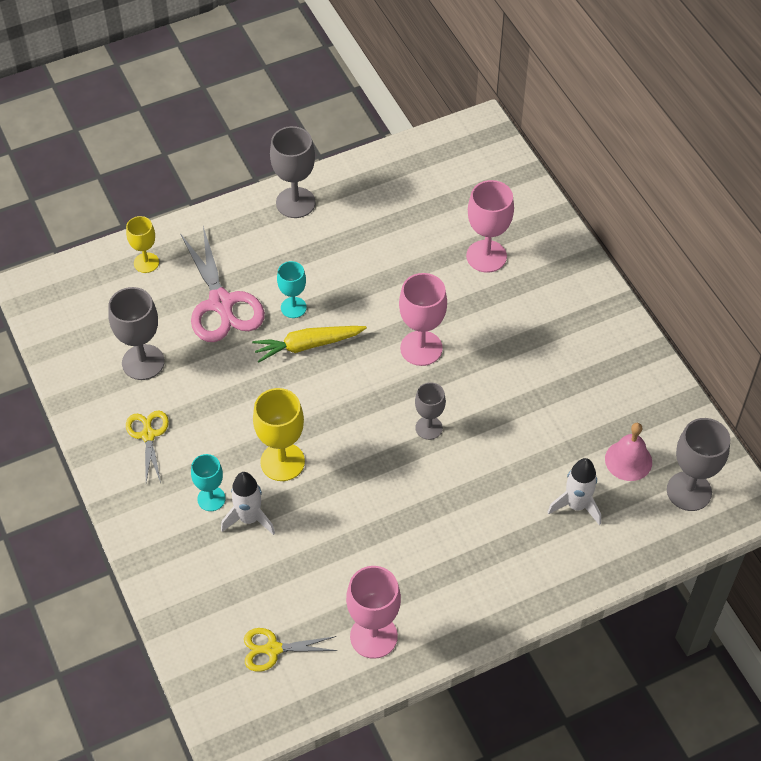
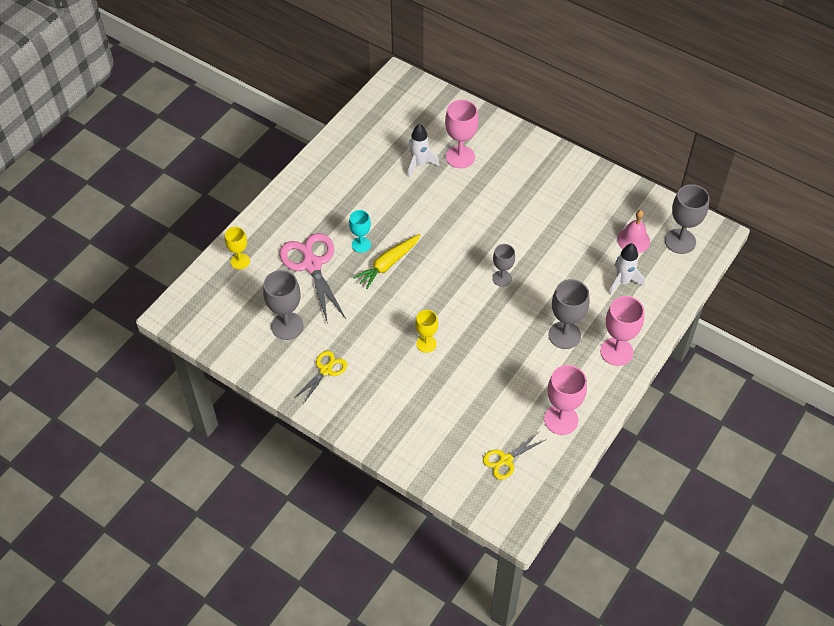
camera: 30 degrees left, 0 degrees up
yellow scissors [126,410,169,483] -> yellow scissors turned 75 degrees clockwise [295,351,347,404]
pink scissors [180,226,265,342] -> pink scissors turned 150 degrees counterclockwise [279,233,346,324]
turquoise goblet [191,454,226,511] -> none
white rocket [221,472,275,535] -> white rocket moved to [408,124,439,177]
yellow goblet [253,388,305,481] -> yellow goblet [415,310,438,353], size x0.62
grey goblet [270,126,316,218] -> grey goblet moved to [548,279,590,349]
pink goblet [399,273,447,366] -> pink goblet moved to [600,296,644,366]

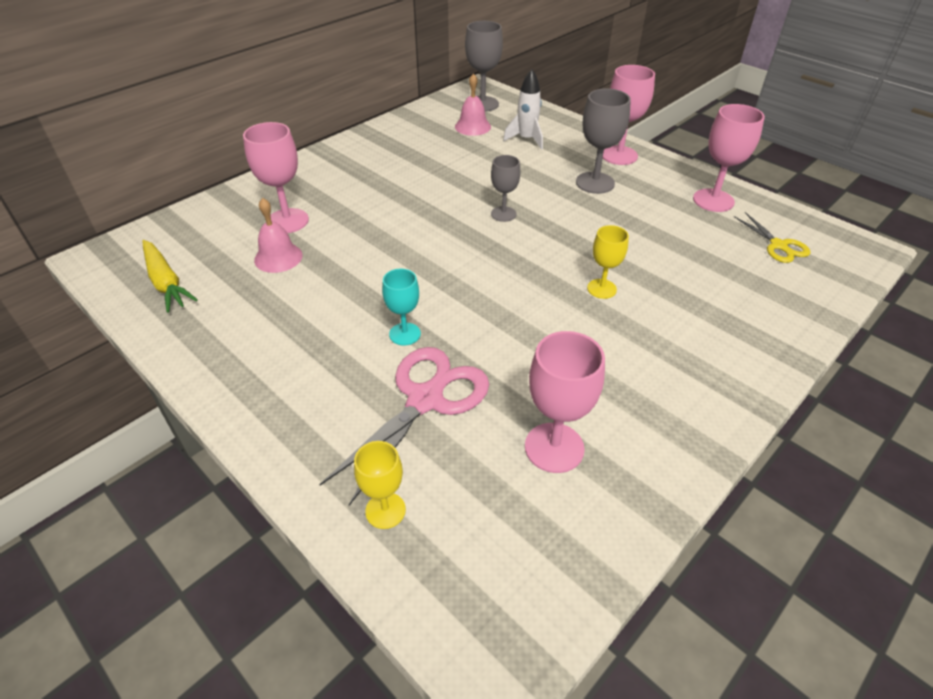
camera: 80 degrees left, 10 degrees down
grey goblet [263,270,304,340] -> pink goblet [525,331,605,473]
pink scissors [279,233,346,324] -> pink scissors turned 135 degrees clockwise [319,347,489,506]
yellow scissors [295,351,347,404] -> none
yellow carrot [353,234,421,289] -> yellow carrot moved to [142,240,198,313]
white rocket [408,124,439,177] -> pink bell [254,198,303,273]

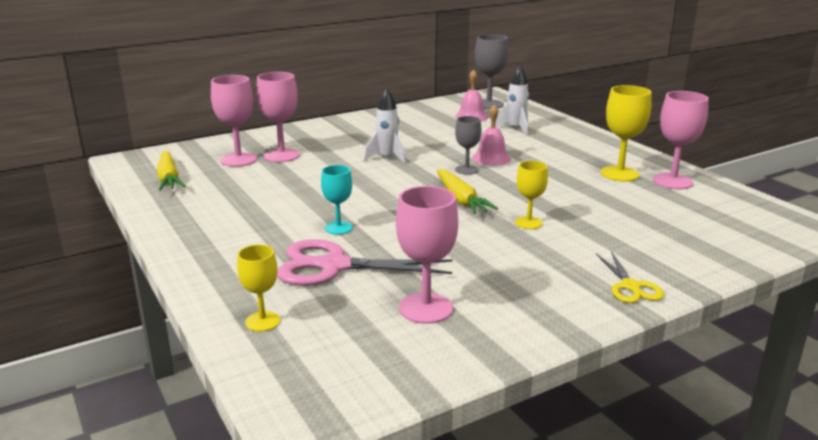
camera: 15 degrees right, 20 degrees down
pink bell [254,198,303,273] -> pink bell moved to [472,105,511,166]
pink scissors [319,347,489,506] -> pink scissors turned 135 degrees counterclockwise [277,239,453,286]
grey goblet [576,89,631,194] -> none
pink goblet [603,65,655,165] -> pink goblet moved to [211,75,257,167]
yellow scissors [734,212,810,263] -> yellow scissors moved to [596,251,664,303]
none -> white rocket [364,88,406,164]
none -> yellow carrot [437,169,498,214]
none -> yellow goblet [601,85,652,182]

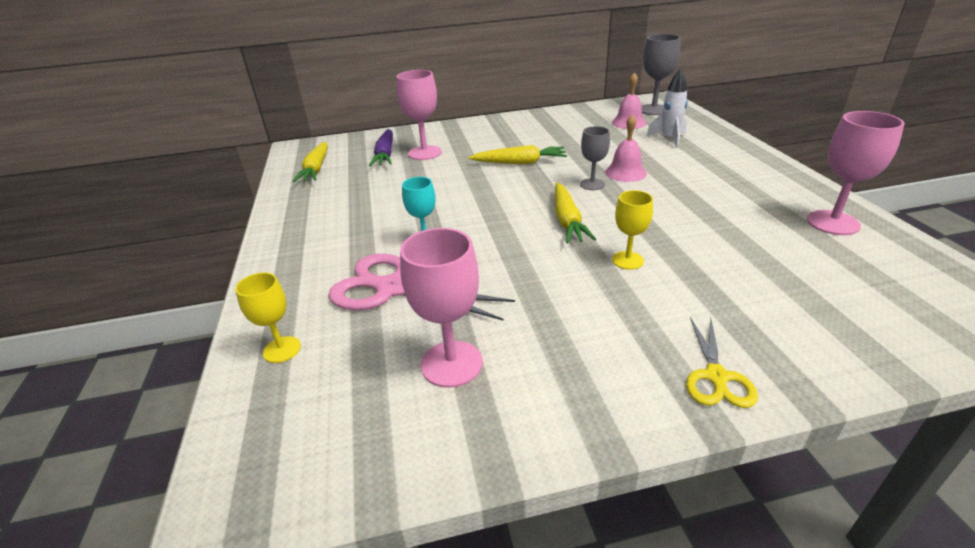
camera: 20 degrees right, 10 degrees up
pink goblet [211,75,257,167] -> purple carrot [369,129,393,166]
white rocket [364,88,406,164] -> yellow carrot [468,145,567,164]
yellow goblet [601,85,652,182] -> none

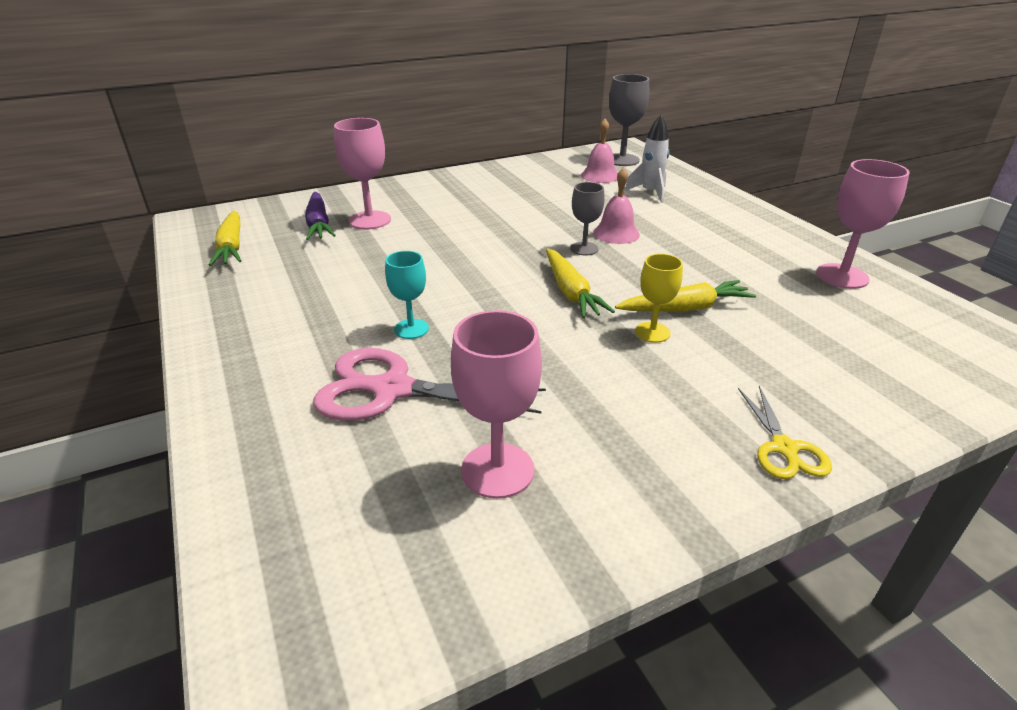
camera: 15 degrees left, 0 degrees up
yellow goblet [235,272,301,363] -> none
yellow carrot [468,145,567,164] -> yellow carrot moved to [615,280,756,311]

